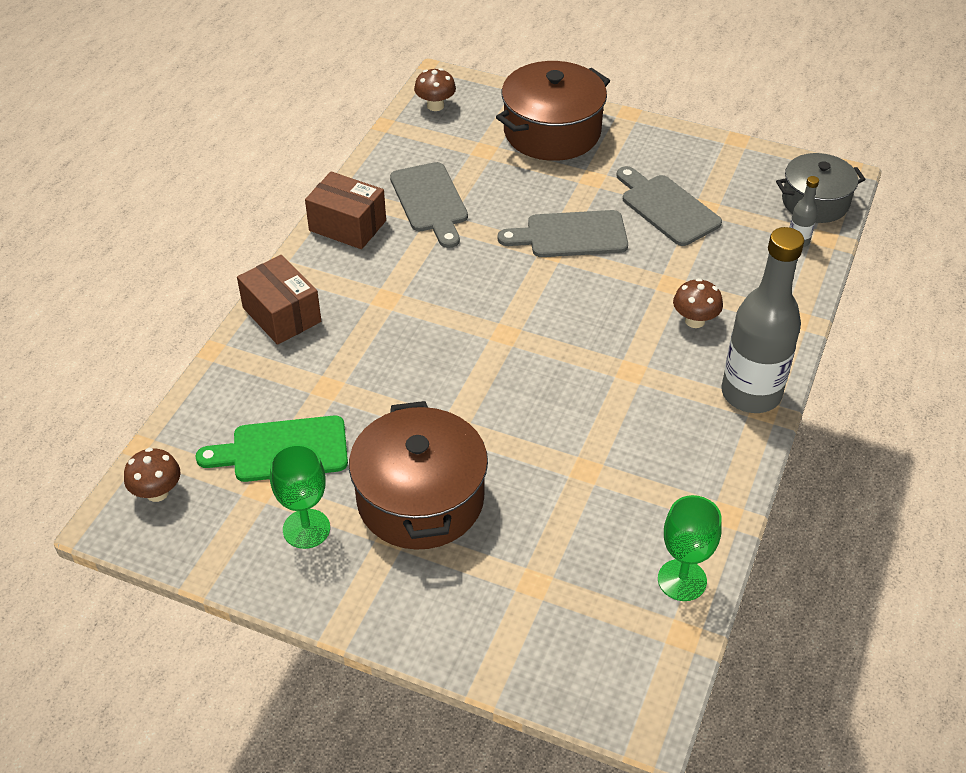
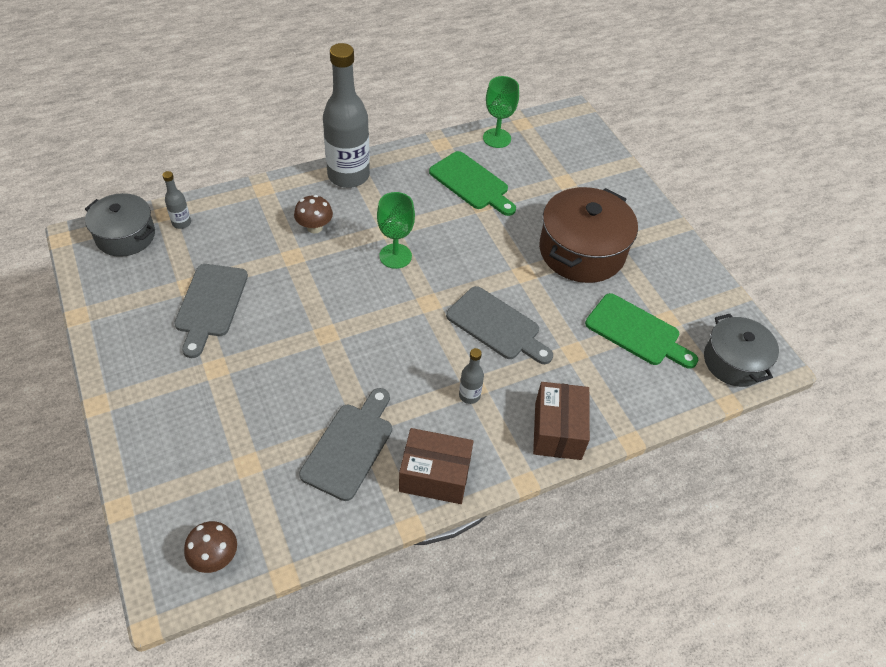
camera: 140 degrees left, 5 degrees up
brown mushroom [124,448,180,502] -> grey pot [704,314,779,387]
green goblet [270,444,330,549] -> green goblet moved to [377,192,415,269]
brown box [305,171,386,249] -> brown box turned 60 degrees counterclockwise [399,428,473,504]
brown pot [496,61,610,161] -> none
grey cutting board [498,210,628,257] -> grey cutting board moved to [446,286,553,364]
none -> green cutting board [429,151,516,216]
none -> grey bottle [459,348,484,404]

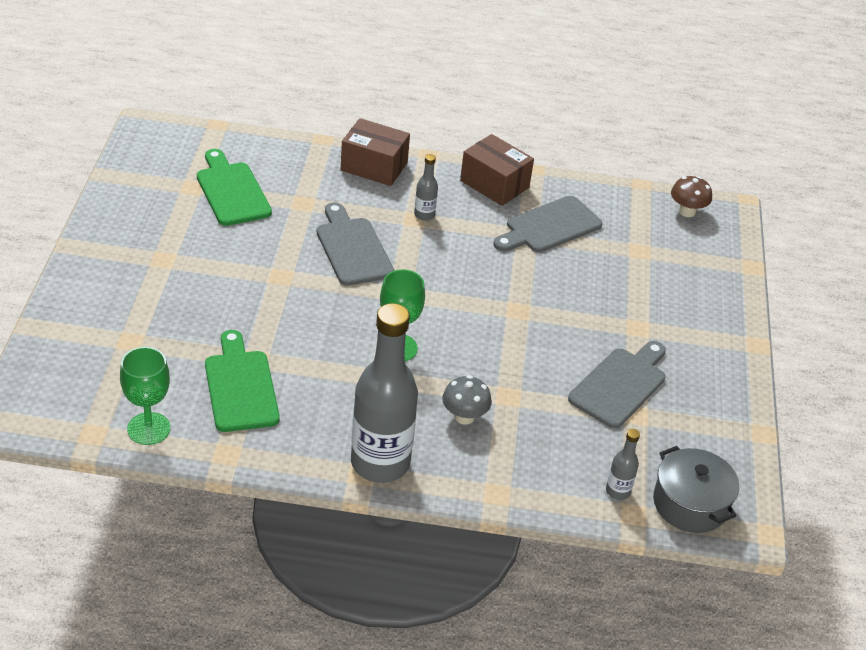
camera: 150 degrees left, 10 degrees down
brown mushroom [294,195,333,233] -> grey mushroom [442,375,492,424]
brown box [533,382,590,460] -> brown box turned 75 degrees clockwise [340,118,410,186]
brown pot [539,187,638,283] -> none
grey pot [704,314,779,387] -> none

